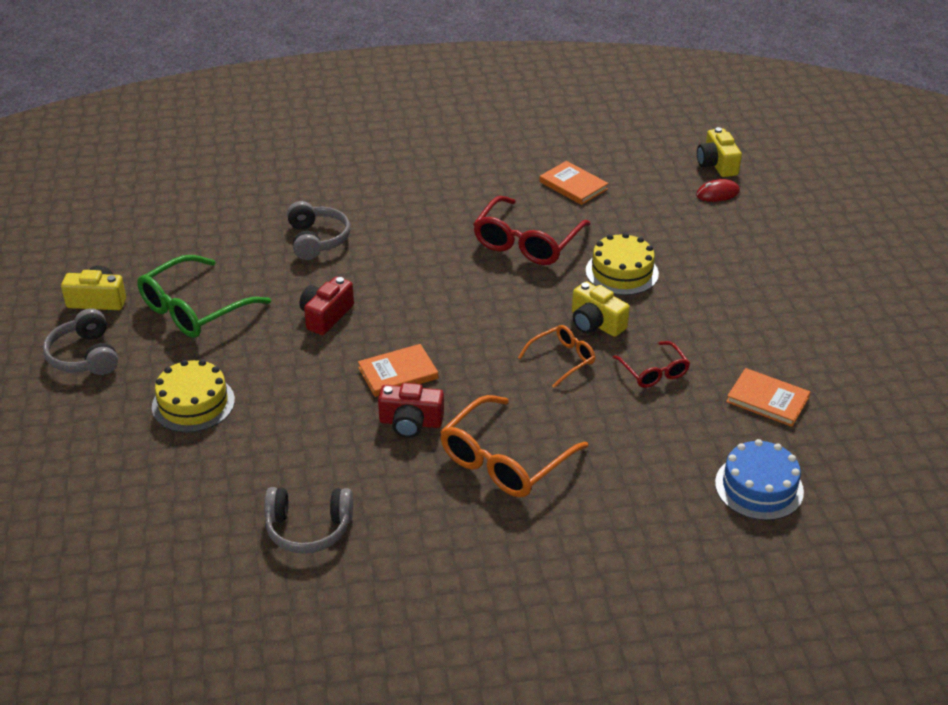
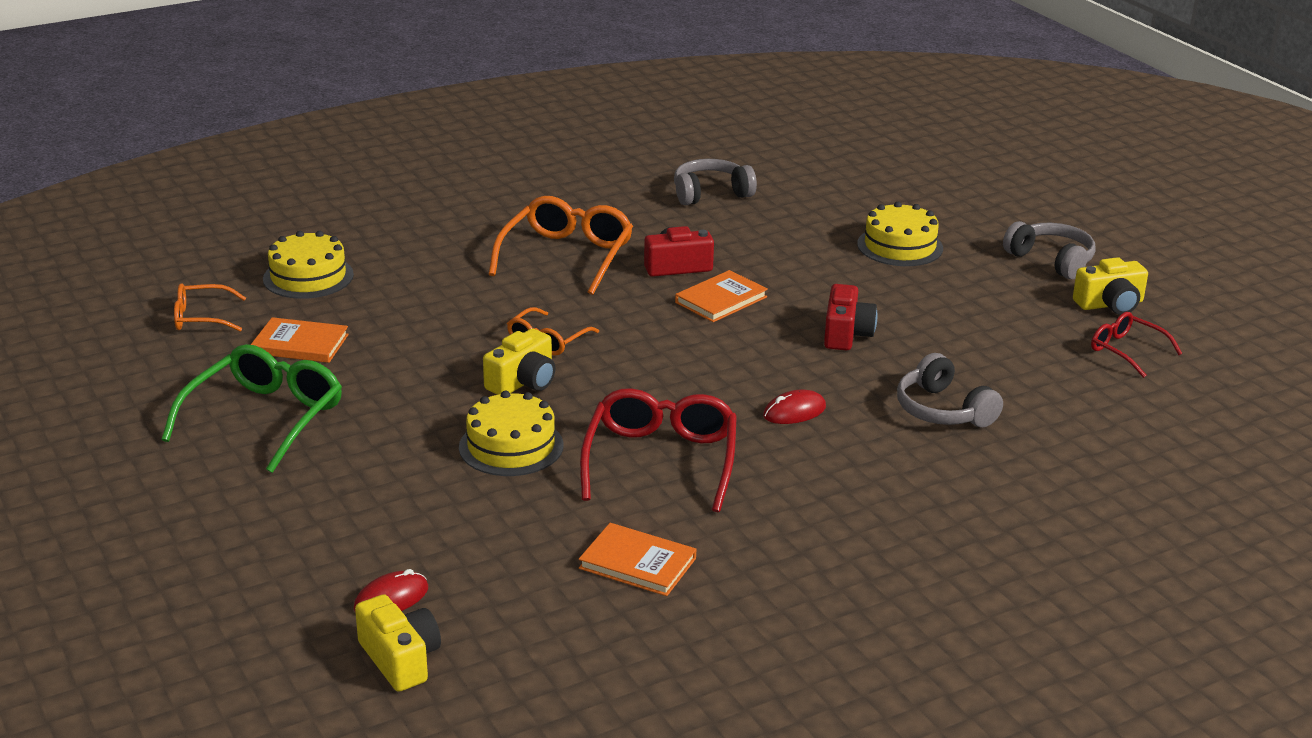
camera: 160 degrees right, 10 degrees down
green glasses [137,255,271,338] -> green glasses moved to [162,344,342,473]
yellow camera [572,281,630,337] -> yellow camera turned 105 degrees clockwise [483,329,555,395]
red glasses [612,341,690,388] -> red glasses moved to [1091,312,1182,378]
blue cake [715,439,804,520] -> yellow cake [263,231,354,299]
none -> orange glasses [174,283,246,331]
none -> red mouse [763,390,826,424]

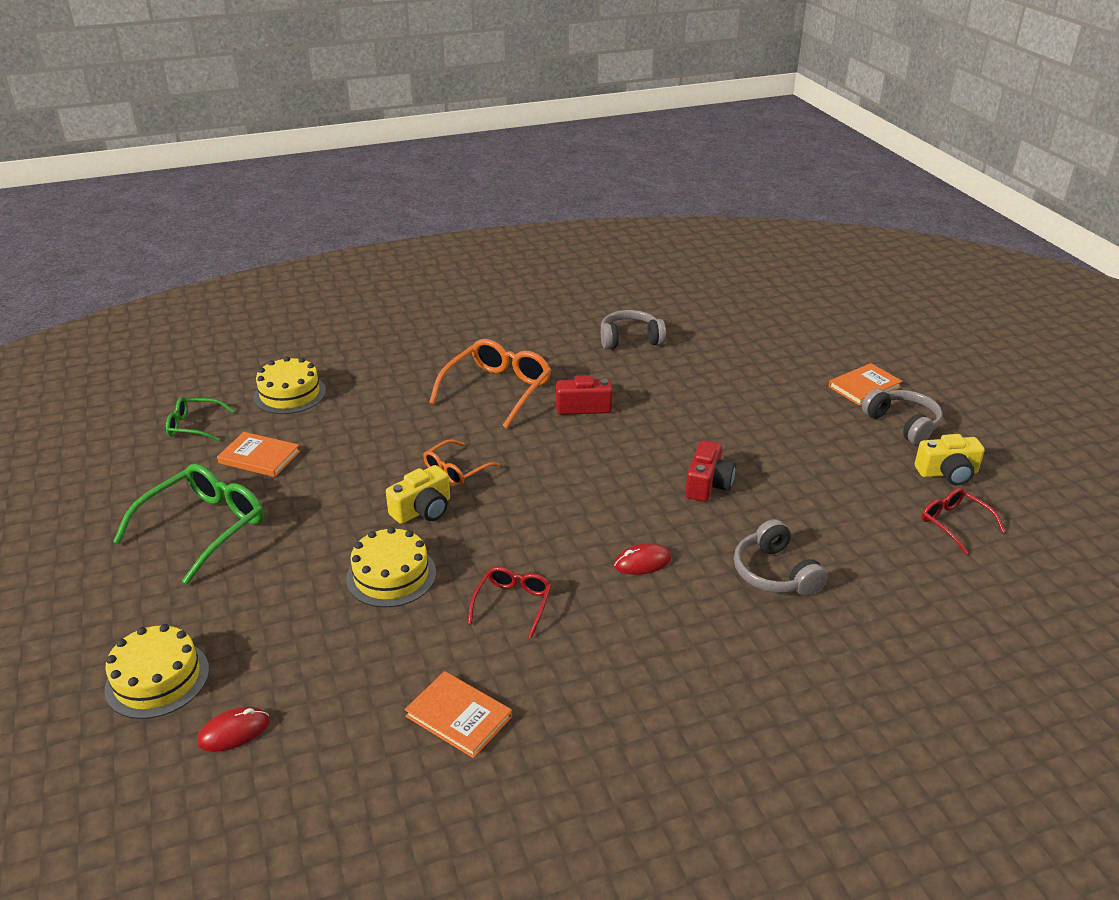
camera: 10 degrees right, 5 degrees up
orange glasses [174,283,246,331] -> green glasses [166,397,234,441]
yellow camera [355,594,441,692] -> none
red glasses [580,388,737,512] -> red glasses [468,566,552,638], size x0.56
orange book [675,270,768,322] -> orange book moved to [828,363,902,406]
yellow cake [857,202,943,266] -> yellow cake moved to [104,624,209,719]

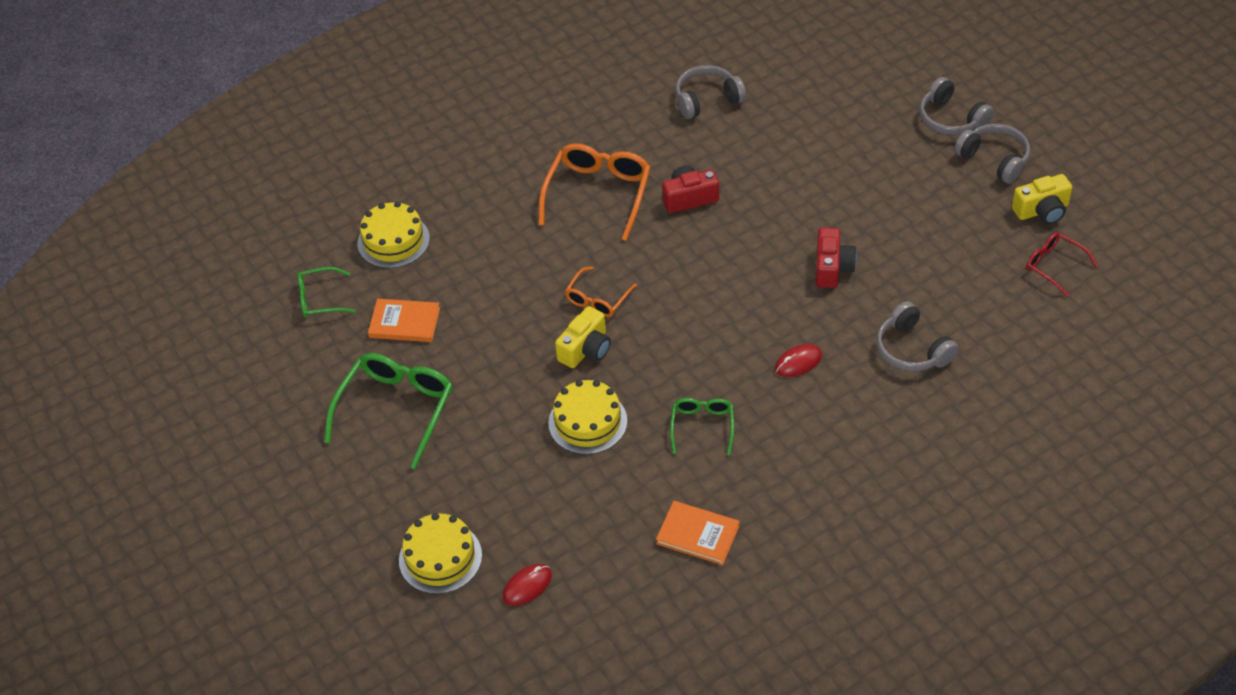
camera: 10 degrees left, 15 degrees up
red glasses [468,566,552,638] -> green glasses [670,398,734,455]
orange book [828,363,902,406] -> grey headphones [919,77,994,135]

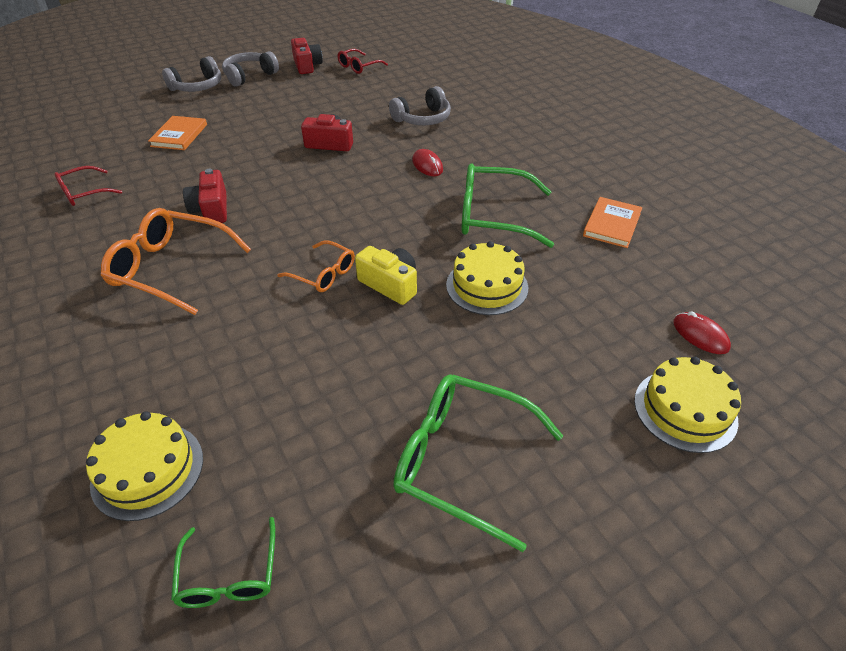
camera: 90 degrees left, 5 degrees down
orange book [368,299,440,342] -> orange book moved to [148,116,207,150]
green glasses [670,398,734,455] -> green glasses [461,163,554,248], size x1.78
grey headphones [675,65,746,119] -> red glasses [54,166,122,206]
yellow camera [1012,174,1072,224] -> red camera [291,38,323,74]

